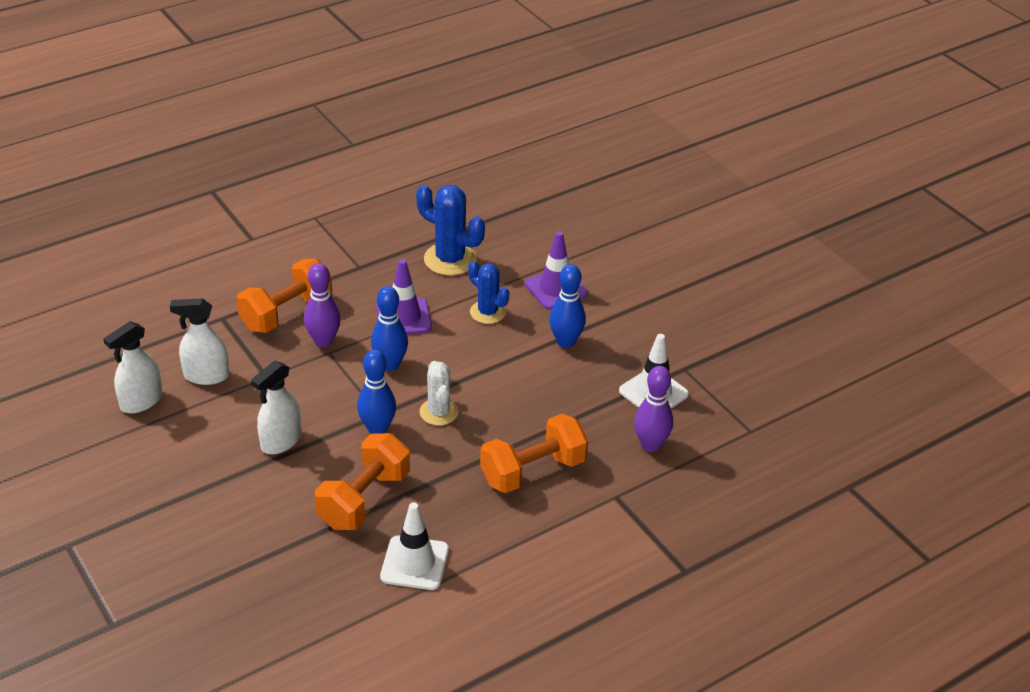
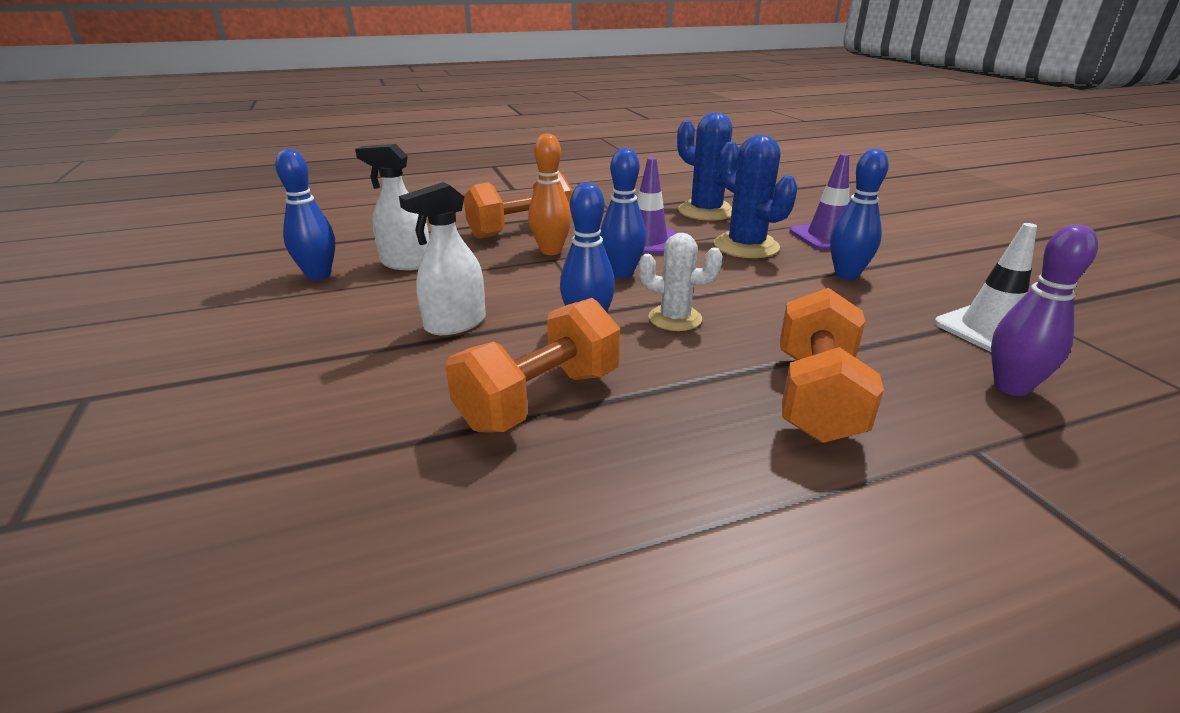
camera: 15 degrees right, 10 degrees down
white spray bottle [103,321,163,413] -> blue bowling pin [275,149,335,280]
purple bowling pin [304,263,341,347] -> orange bowling pin [528,133,571,255]
white traffic cone [380,502,449,590] -> none
white cactus [420,361,459,426] -> white cactus turned 75 degrees counterclockwise [639,233,722,331]
blue cactus [468,261,510,324] -> blue cactus [714,135,798,258], size x1.53
orange dumbbell [480,414,588,493] -> orange dumbbell turned 60 degrees counterclockwise [780,288,884,443]

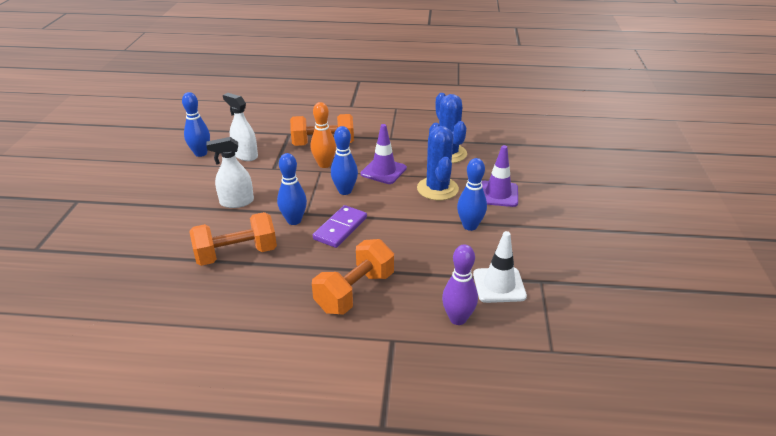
camera: 25 degrees right, 5 degrees up
white cactus [639,233,722,331] -> purple domino [313,205,367,248]

